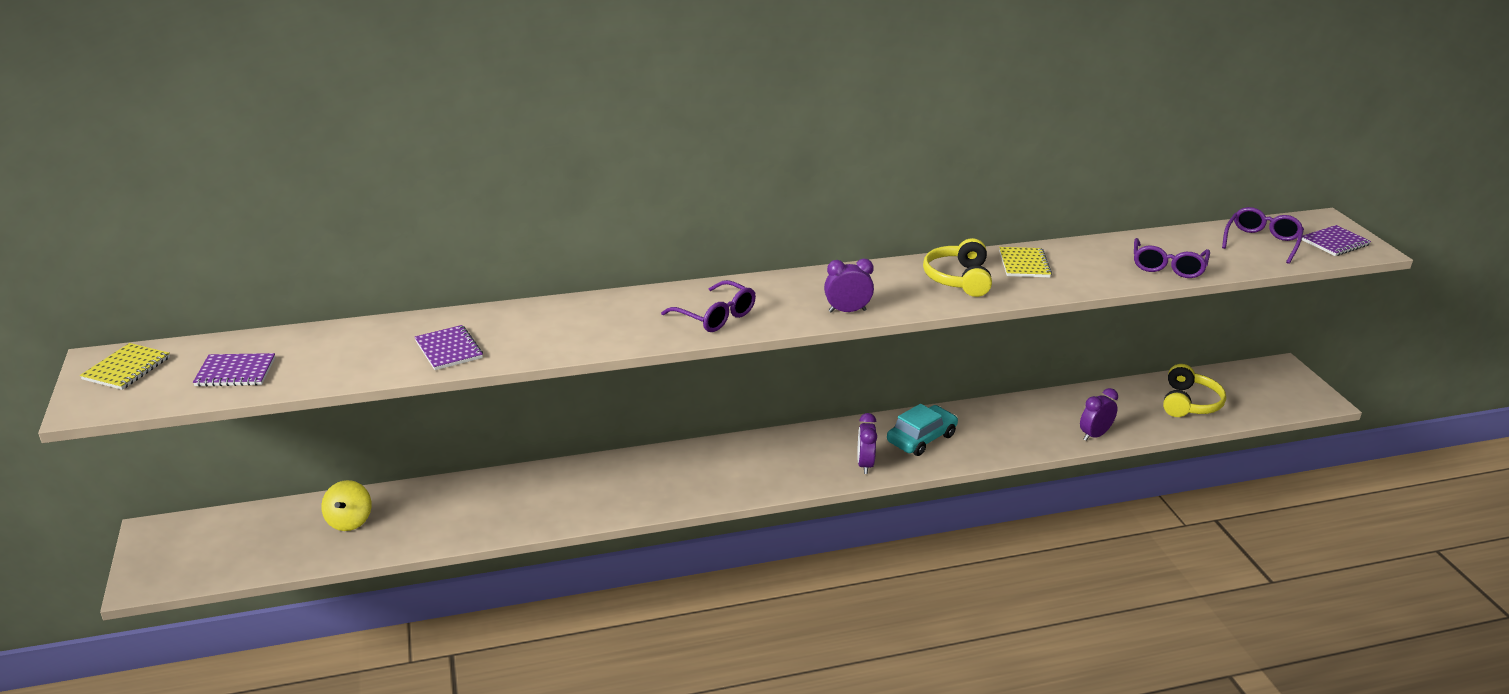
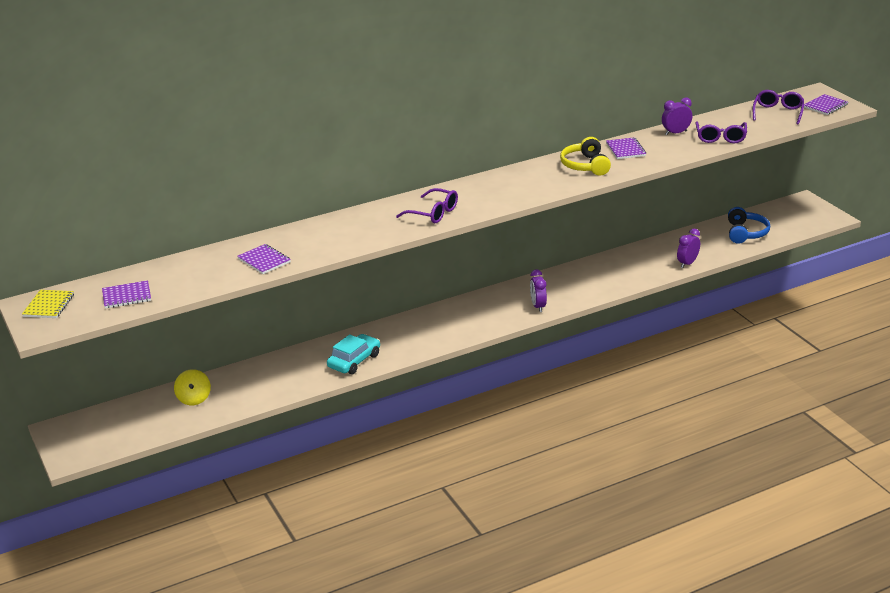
camera: 10 degrees left, 0 degrees up
purple clock [824,259,874,313] -> purple clock moved to [662,97,692,135]
turquoise car [887,404,958,456] -> turquoise car moved to [327,334,380,374]
yellow notebook [999,247,1052,278] -> purple notebook [606,137,646,159]
yellow headphones [1163,364,1226,417] -> blue headphones [728,207,770,244]

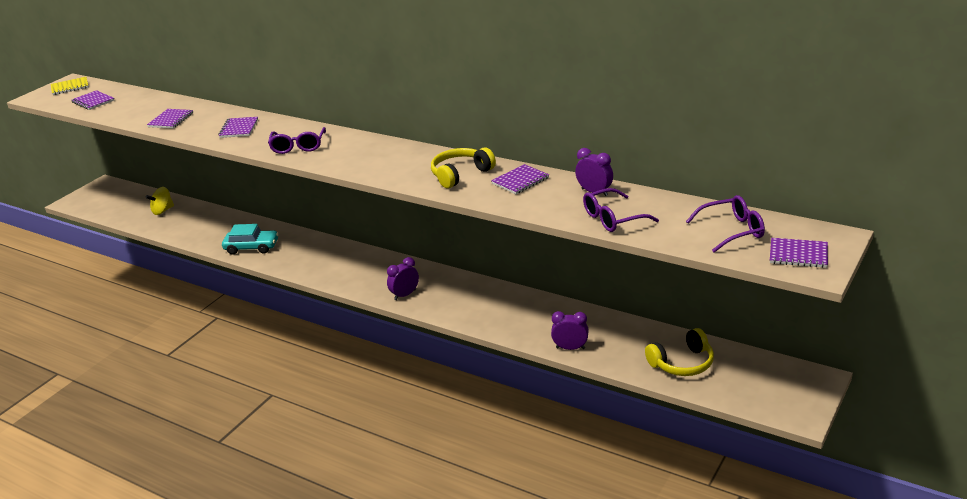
camera: 60 degrees right, 0 degrees up
blue headphones [728,207,770,244] -> yellow headphones [645,328,714,376]
none -> purple notebook [218,117,258,138]

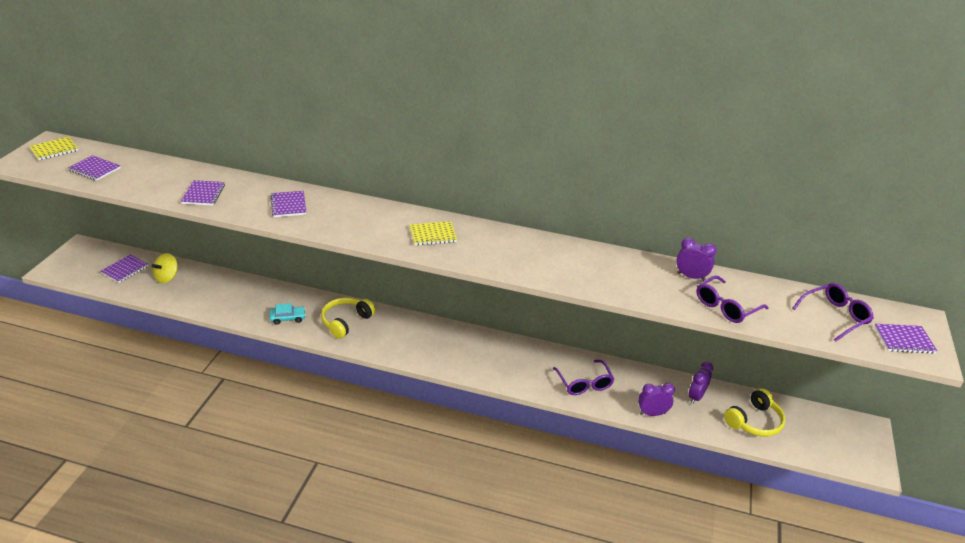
camera: 20 degrees left, 5 degrees up
turquoise car [222,224,279,255] -> turquoise car [270,303,306,325], size x0.64
purple glasses [268,127,326,154] -> purple glasses moved to [553,360,614,395]
purple clock [387,257,419,300] -> purple clock moved to [689,362,713,404]
yellow headphones [431,147,496,188] -> yellow headphones moved to [321,297,375,339]
purple notebook [491,164,549,194] -> purple notebook moved to [101,254,148,283]
none -> yellow notebook [410,221,457,245]

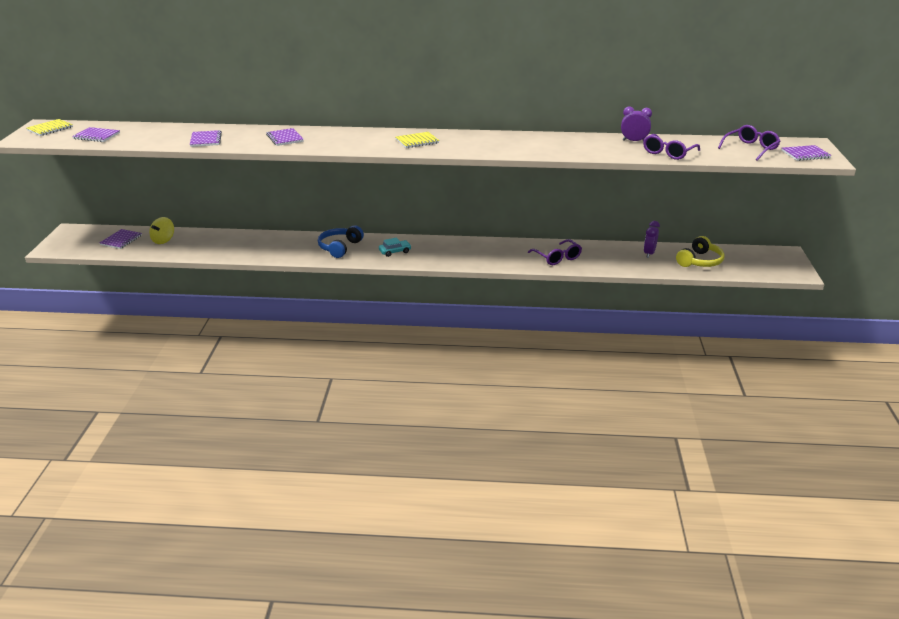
camera: 10 degrees left, 5 degrees down
turquoise car [270,303,306,325] -> turquoise car moved to [379,238,411,257]
yellow headphones [321,297,375,339] -> blue headphones [318,225,364,258]
purple clock [638,383,675,416] -> none

